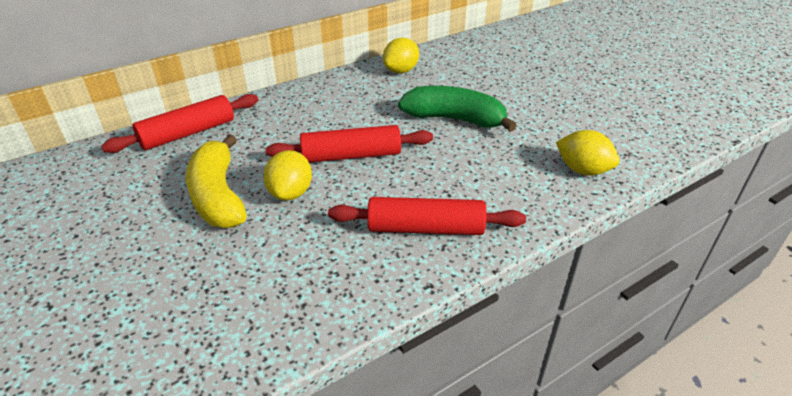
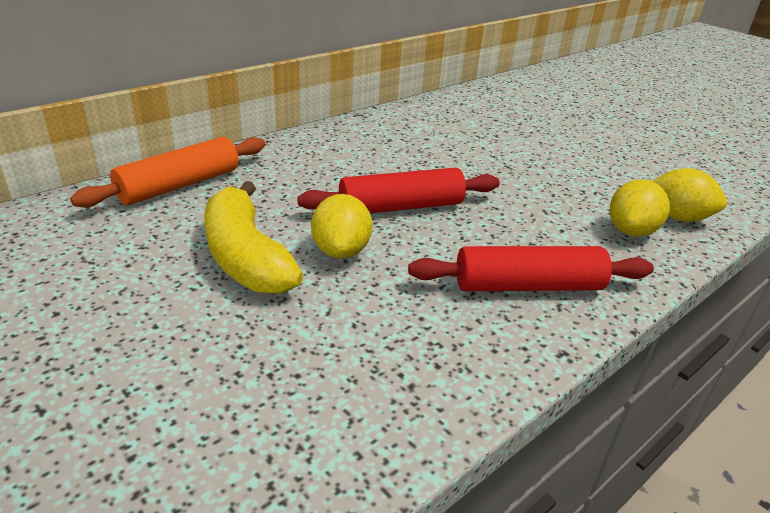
camera: 10 degrees left, 5 degrees down
red rolling pin [101,94,258,153] -> orange rolling pin [70,137,265,208]
yellow lemon [383,38,419,73] -> yellow lemon moved to [610,179,670,237]
green banana [398,86,517,132] -> none

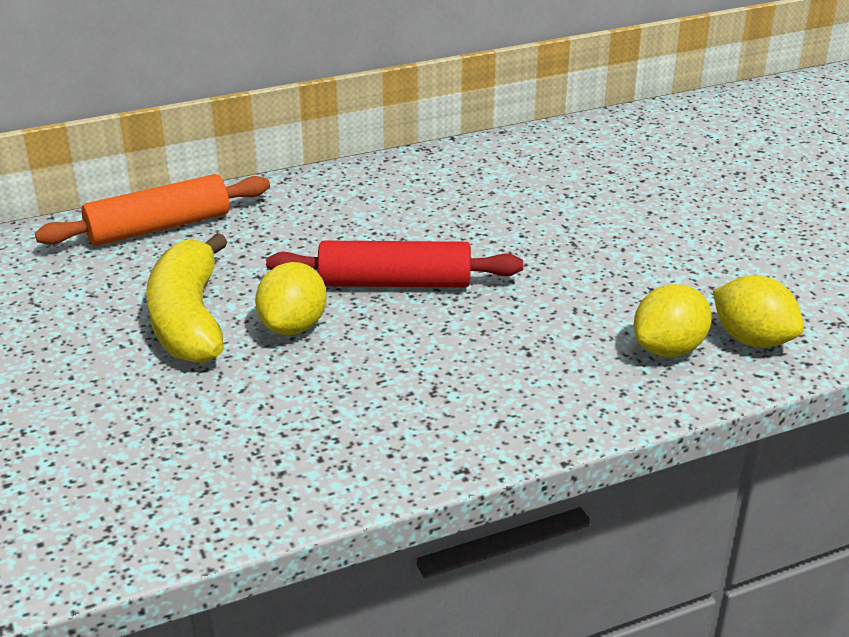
camera: 20 degrees right, 0 degrees up
red rolling pin [408,246,654,291] -> none

